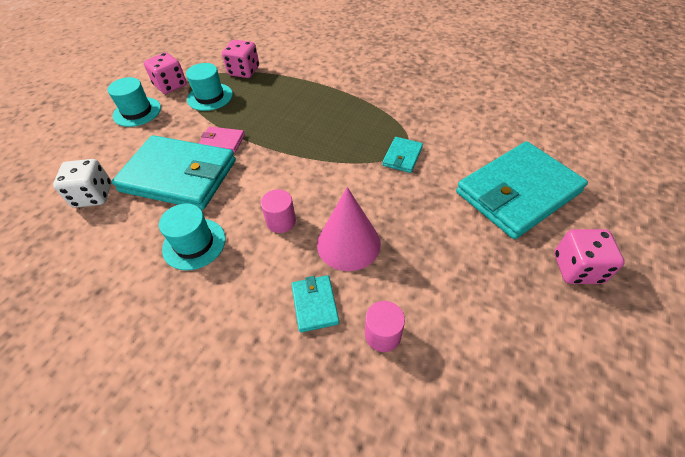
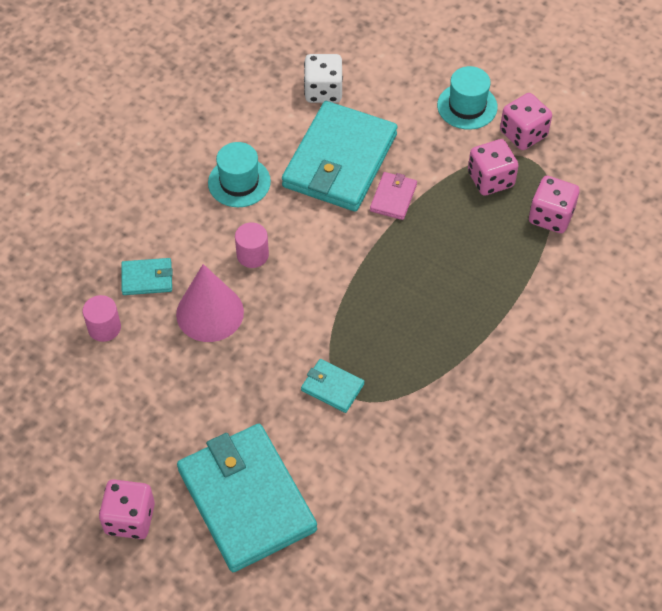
camera: 95 degrees right, 5 degrees up
turquoise hat [186,63,233,111] -> pink dice [468,139,519,195]

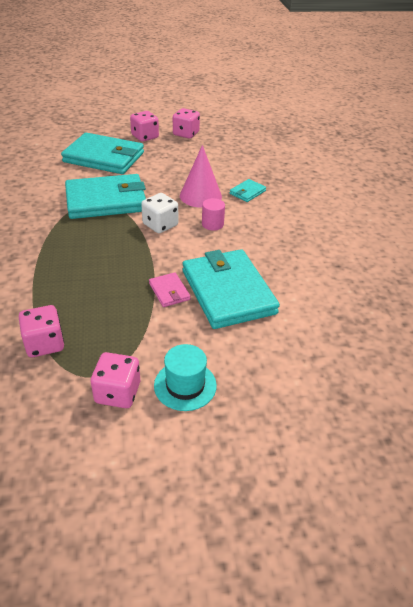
camera: 135 degrees right, 15 degrees down
pink cylinder [83,295,121,342] -> none
turquoise hat [208,142,271,207] -> none
turquoise wallet [301,359,365,413] -> turquoise wallet [65,174,146,219], size x2.33
white dice [304,54,343,103] -> white dice moved to [141,193,178,233]
pink dice [468,139,519,195] -> pink dice moved to [173,108,200,139]

